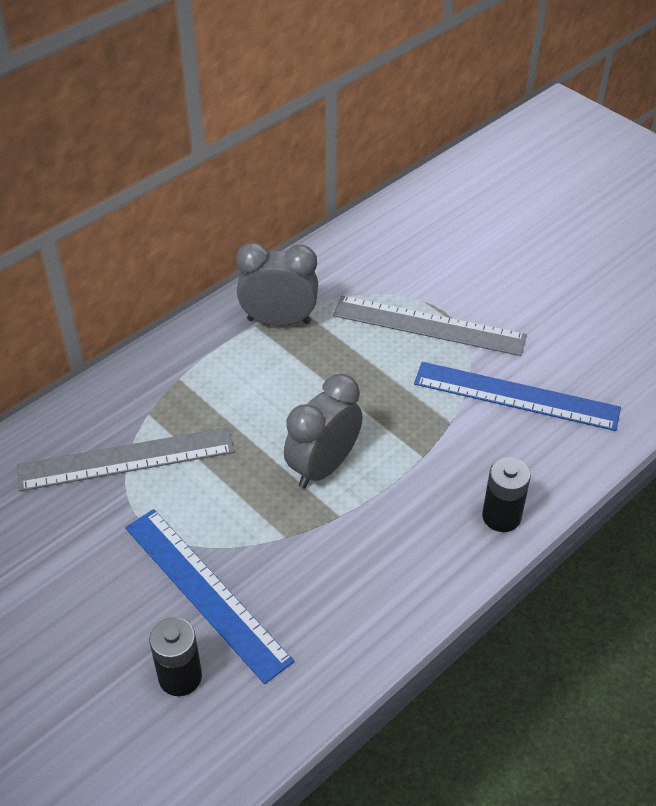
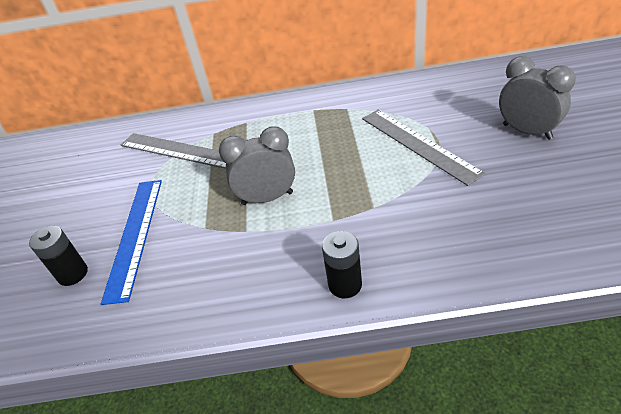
camera: 45 degrees right, 5 degrees down
grey clock [236,242,318,326] -> grey clock moved to [499,56,576,140]
blue ruler [414,362,621,431] -> none

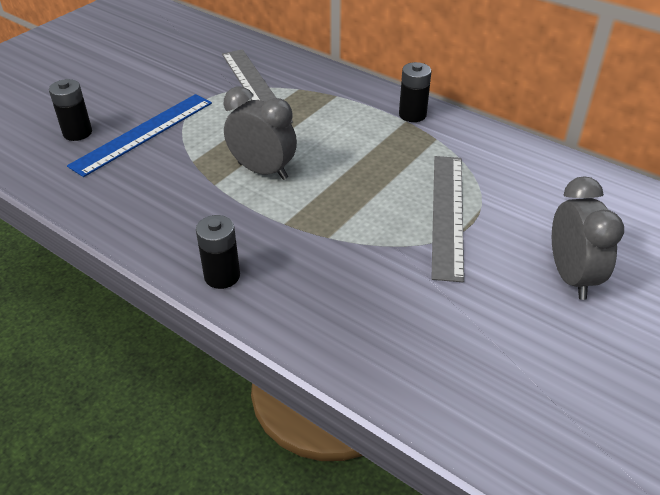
camera: 35 degrees right, 0 degrees up
none -> black battery [399,62,431,122]

